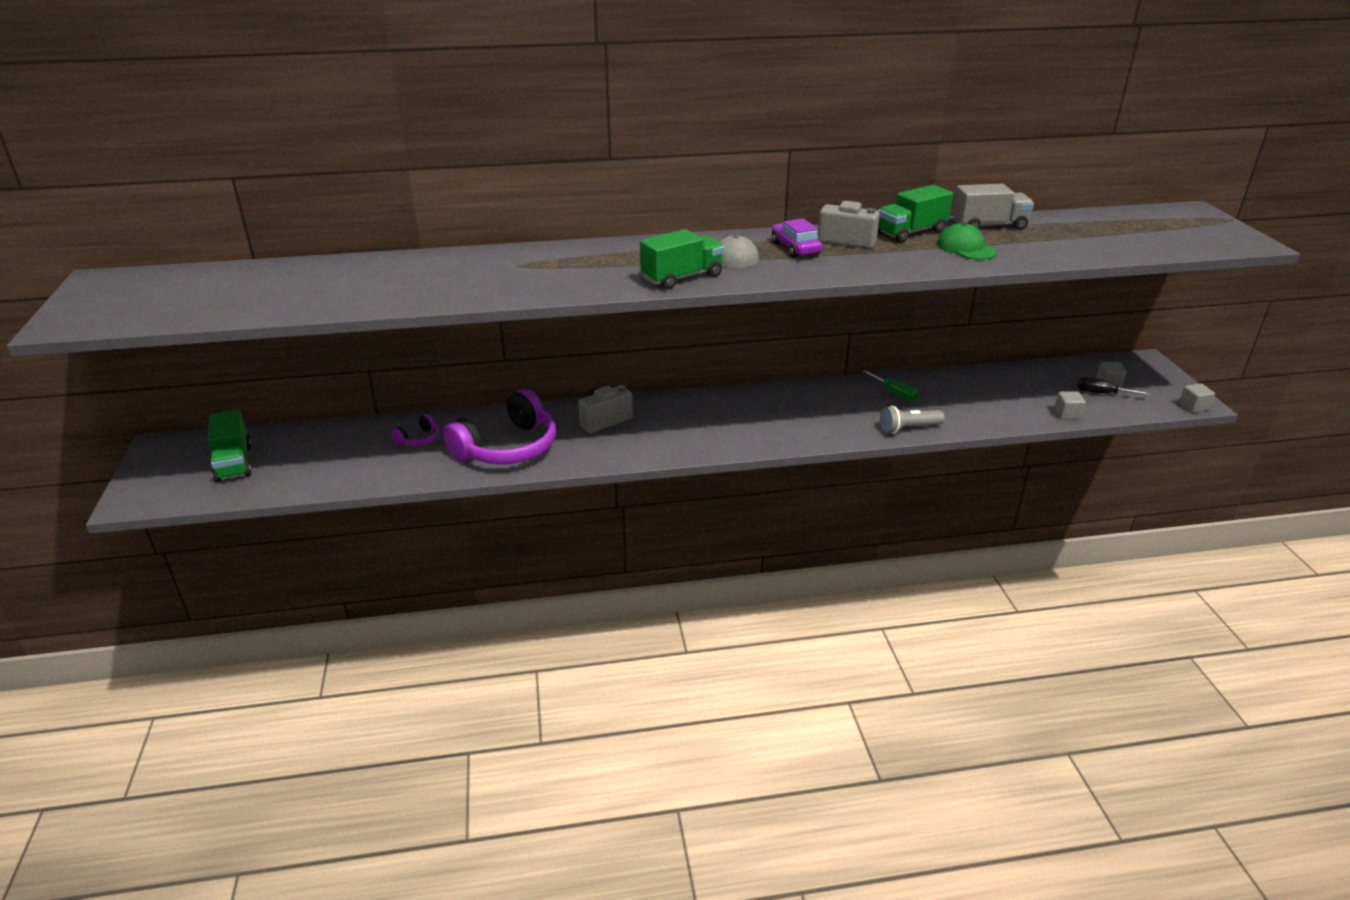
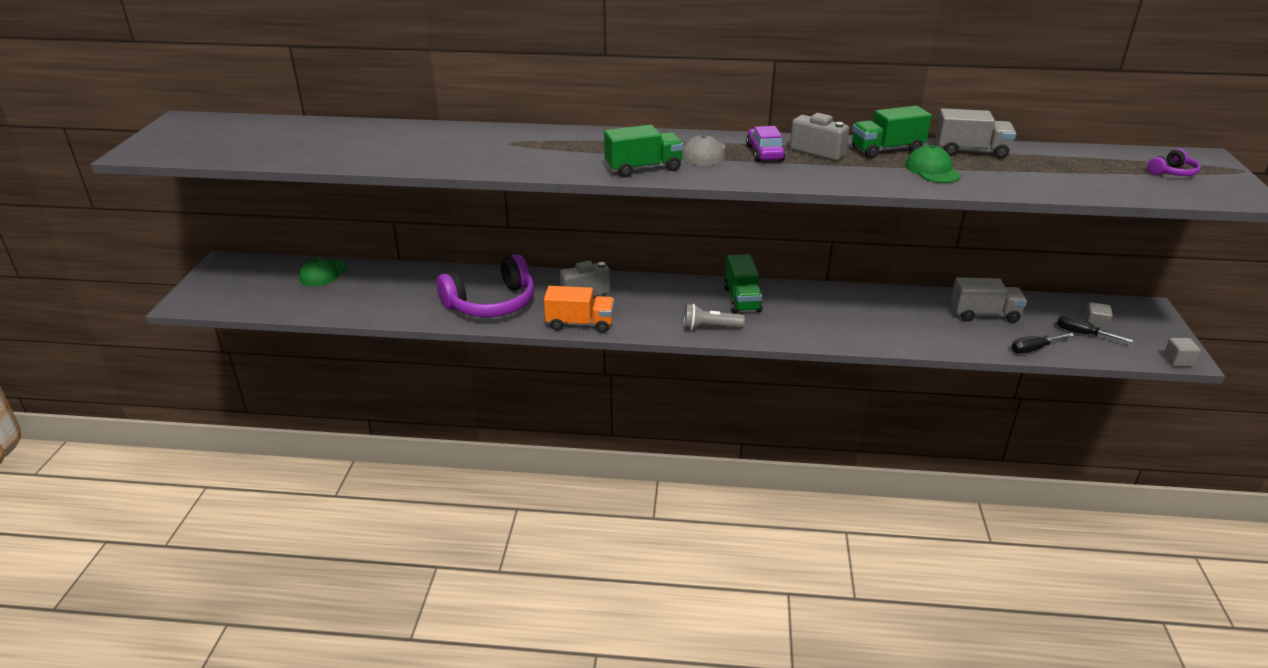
camera: 15 degrees right, 0 degrees up
green truck [208,409,252,482] -> green truck moved to [724,254,763,314]
purple headphones [391,414,439,446] -> purple headphones moved to [1147,149,1201,176]
green screwdriver [862,370,919,402] -> none
grey flashlight [880,406,945,434] -> grey flashlight moved to [684,304,745,330]
grey cube [1054,392,1086,419] -> black screwdriver [1011,333,1075,353]
none -> green cap [299,259,347,287]
none -> orange truck [544,286,614,333]
none -> grey truck [951,277,1027,323]

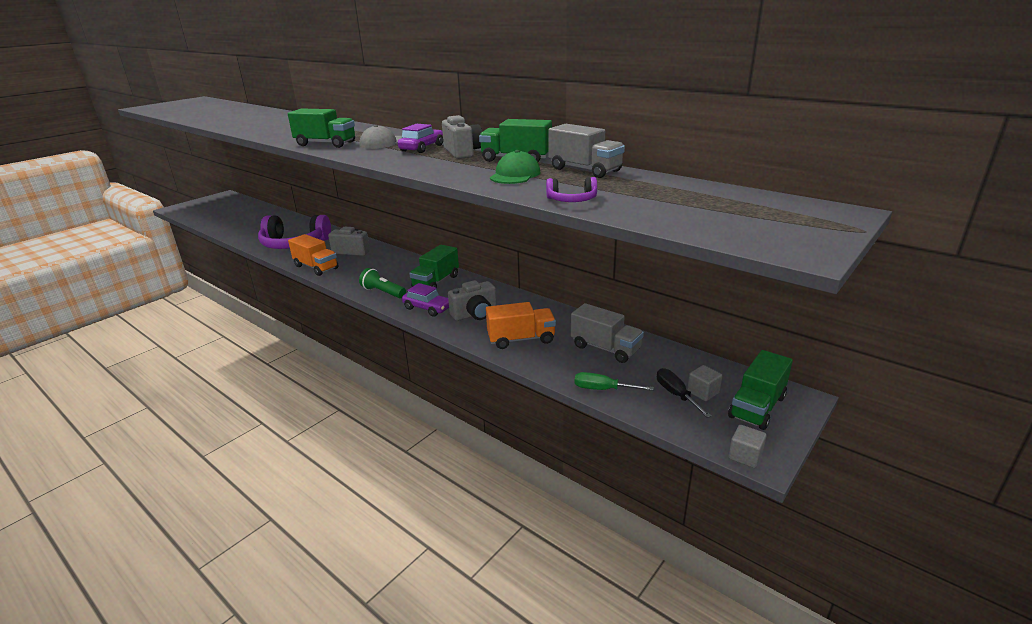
camera: 35 degrees right, 5 degrees down
green cap [299,259,347,287] -> none
grey flashlight [684,304,745,330] -> green flashlight [359,268,406,298]
black screwdriver [1011,333,1075,353] -> green screwdriver [575,372,654,391]
purple headphones [1147,149,1201,176] -> purple headphones moved to [546,177,597,202]
none -> purple car [402,283,449,317]
none -> grey camera [448,280,497,321]
none -> orange truck [486,302,556,349]
none -> green truck [728,350,793,430]

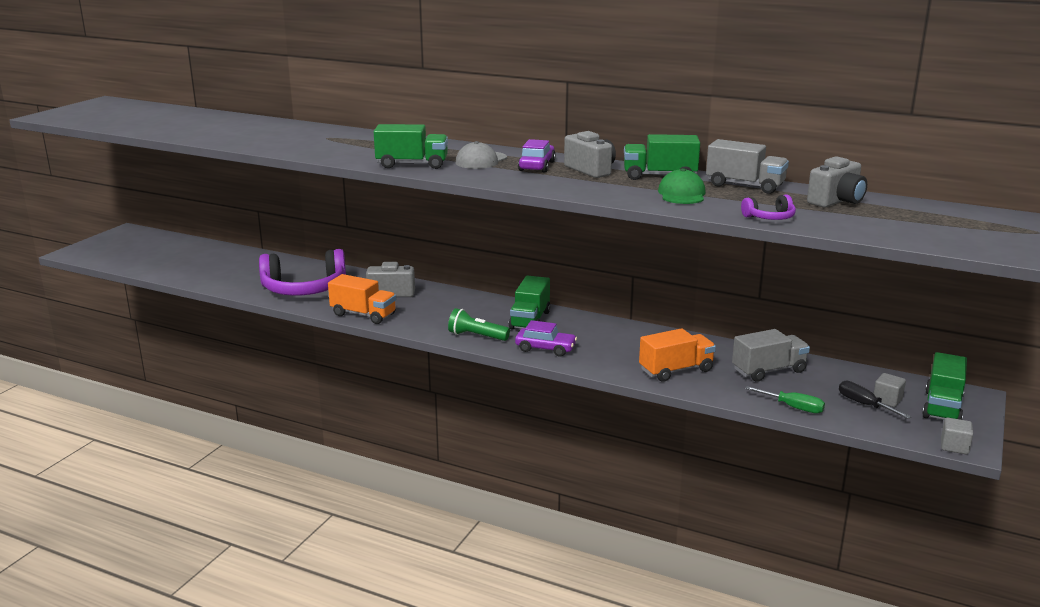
camera: 15 degrees left, 5 degrees down
grey camera [448,280,497,321] -> grey camera moved to [807,156,867,208]
grey truck [571,303,644,363] -> grey truck turned 45 degrees counterclockwise [732,329,810,382]
green screwdriver [575,372,654,391] -> green screwdriver turned 150 degrees counterclockwise [745,386,825,414]

